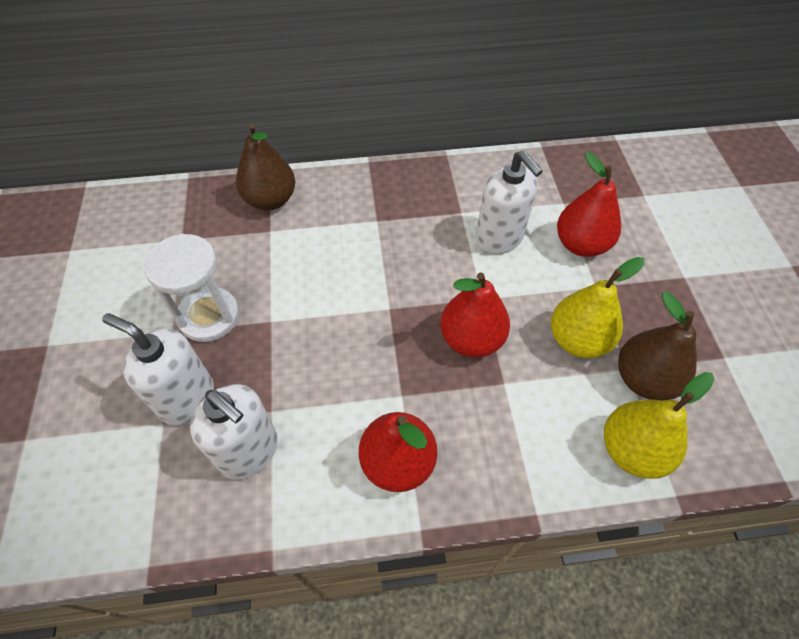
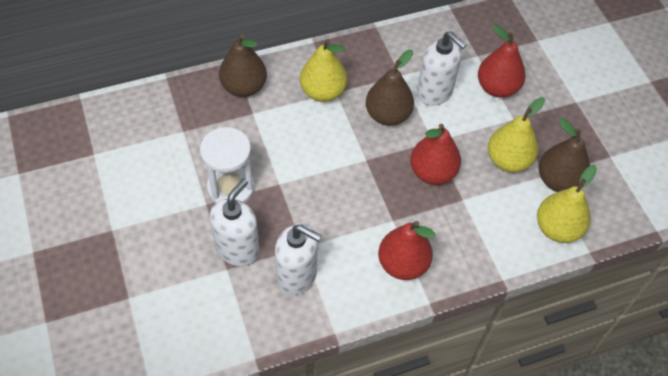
camera: 15 degrees left, 0 degrees up
white soap dispenser [102,313,214,425] -> white soap dispenser turned 105 degrees clockwise [210,178,260,266]
none -> yellow pear [300,39,347,102]
none -> brown pear [366,50,414,126]

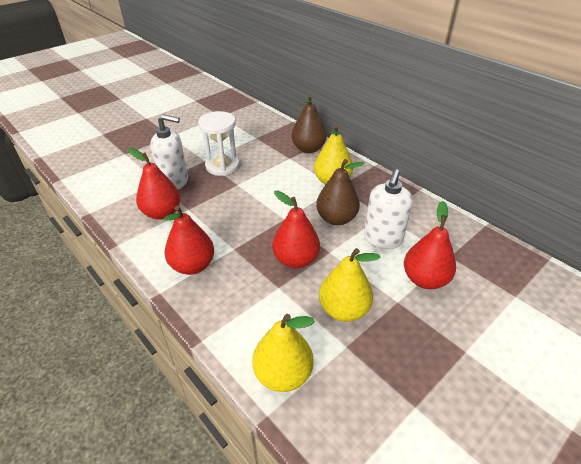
camera: 70 degrees right, 15 degrees down
white soap dispenser [275,224,322,295] -> red pear [128,148,180,220]
brown pear [539,118,590,192] -> none

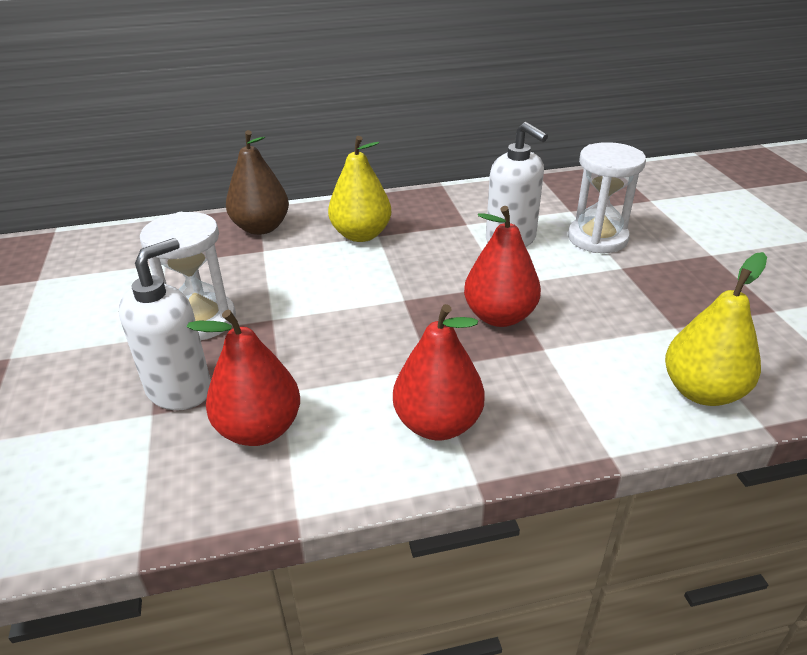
camera: 60 degrees left, 5 degrees down
brown pear [316,159,364,225] -> none
yellow pear [319,248,381,322] -> none
red pear [404,201,456,289] -> white hourglass [568,142,646,253]

